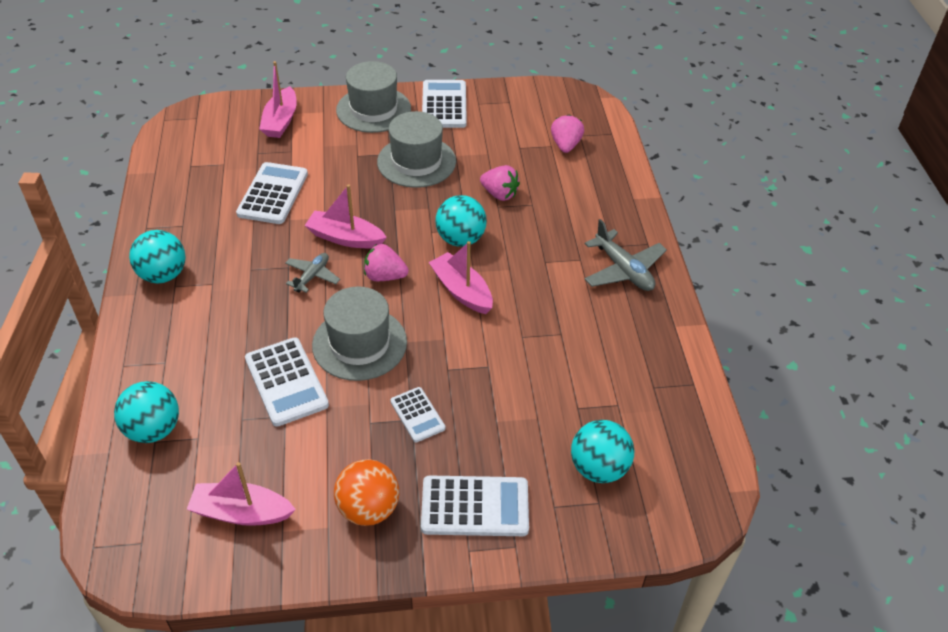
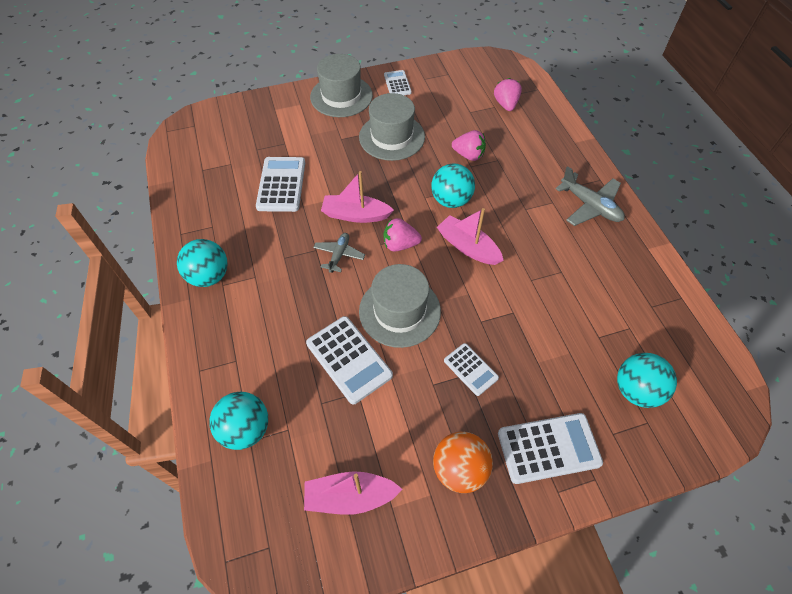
camera: 10 degrees left, 10 degrees up
pink boat [259,61,297,138] -> none
white calculator [422,80,467,128] -> white calculator [384,70,412,95], size x0.59

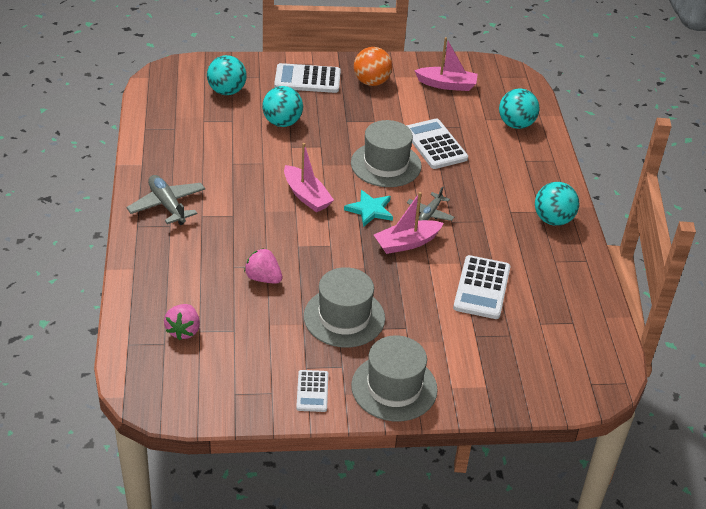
camera: 170 degrees left, 15 degrees down
pink boat [321,171,394,223] -> pink boat turned 135 degrees clockwise [374,192,444,254]
pink strawberry [384,218,422,252] -> turquoise star [344,190,393,227]
turquoise ball [431,164,475,208] -> turquoise ball moved to [262,86,303,127]
white calculator [444,343,499,396] -> none

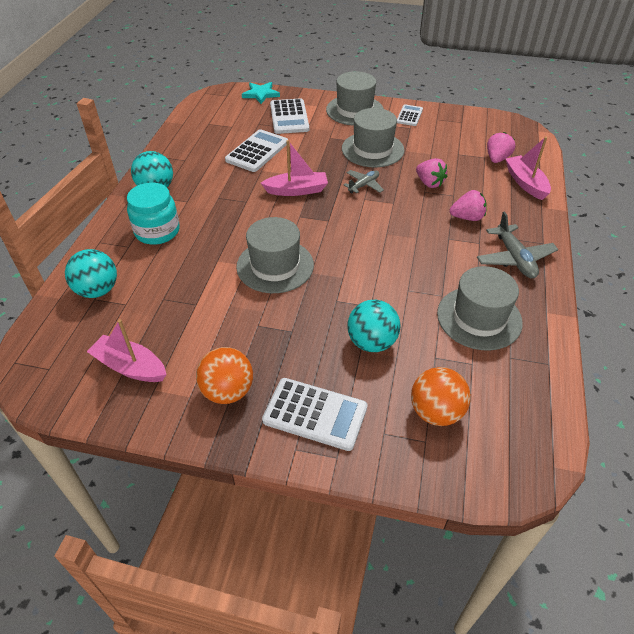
camera: 160 degrees left, 5 degrees up
turquoise ball [207,55,247,95] -> orange ball [411,367,471,426]
pink boat [284,143,334,212] -> pink boat moved to [506,137,551,200]
turquoise star [344,190,393,227] -> turquoise star moved to [242,82,280,104]
white calculator [406,118,468,169] -> white calculator moved to [270,98,309,134]
grey plane [407,186,454,221] -> grey plane moved to [344,170,384,194]
none -> turquoise jar [127,183,180,245]
none -> grey hat [437,266,523,351]
none -> pink strawberry [450,190,487,221]

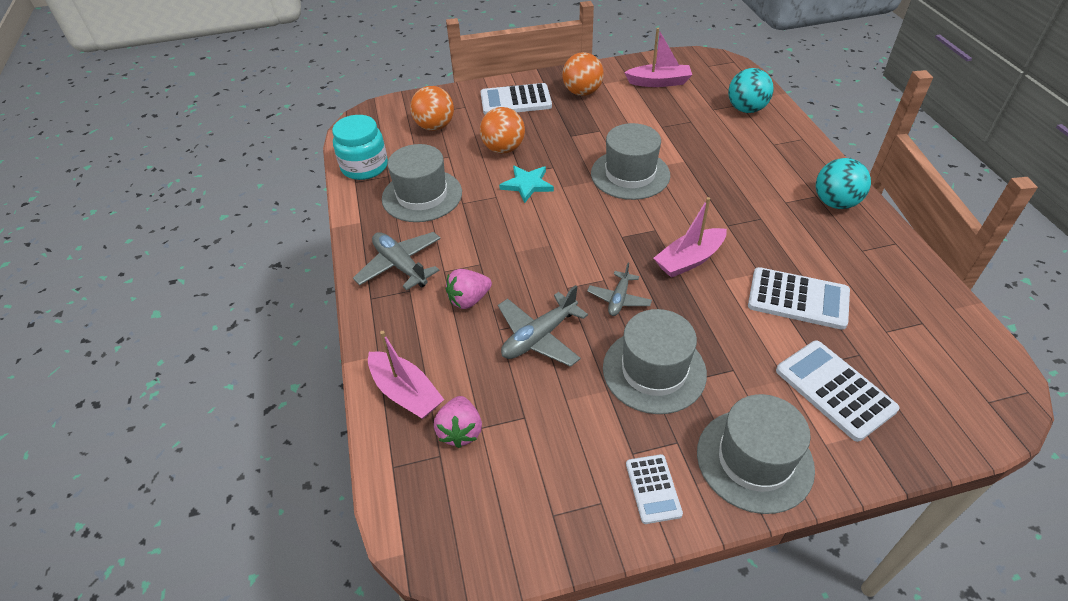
camera: 155 degrees right, 0 degrees up
turquoise jar [127,183,180,245] -> turquoise jar moved to [332,115,388,180]
white calculator [225,129,288,172] -> white calculator turned 75 degrees counterclockwise [748,267,850,330]
turquoise star [242,82,280,104] -> turquoise star moved to [499,165,554,203]
turquoise ball [348,300,401,352] -> orange ball [480,107,525,154]
pink strawberry [416,158,447,188] -> grey plane [498,285,588,367]

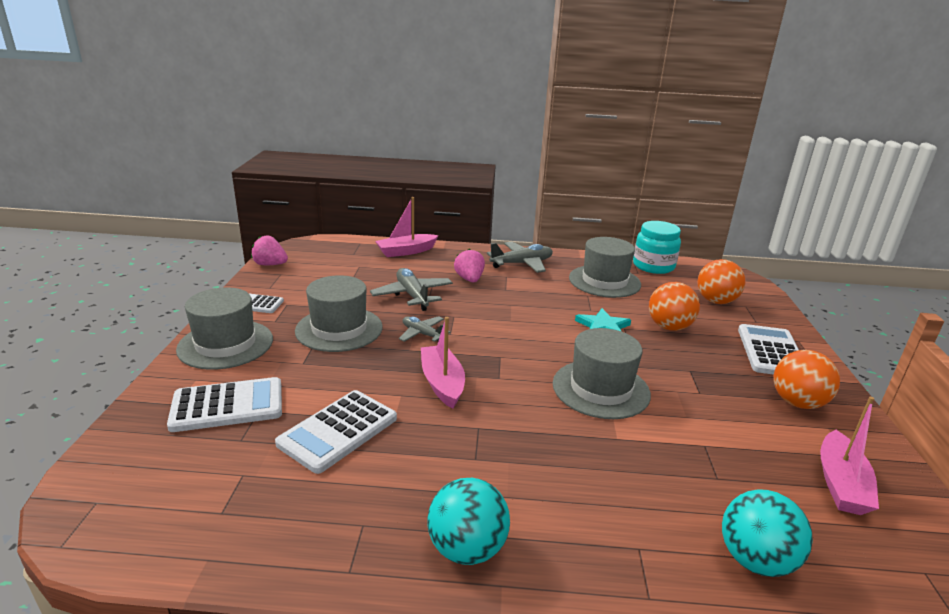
camera: 105 degrees right, 20 degrees down
pink strawberry [434,396,482,448] -> pink strawberry moved to [251,236,288,265]

